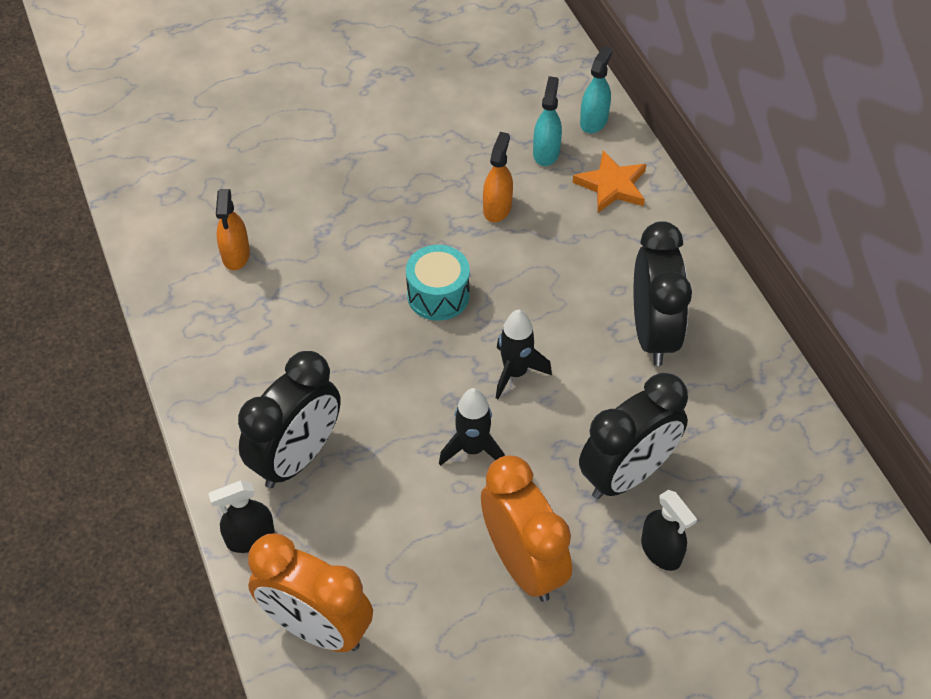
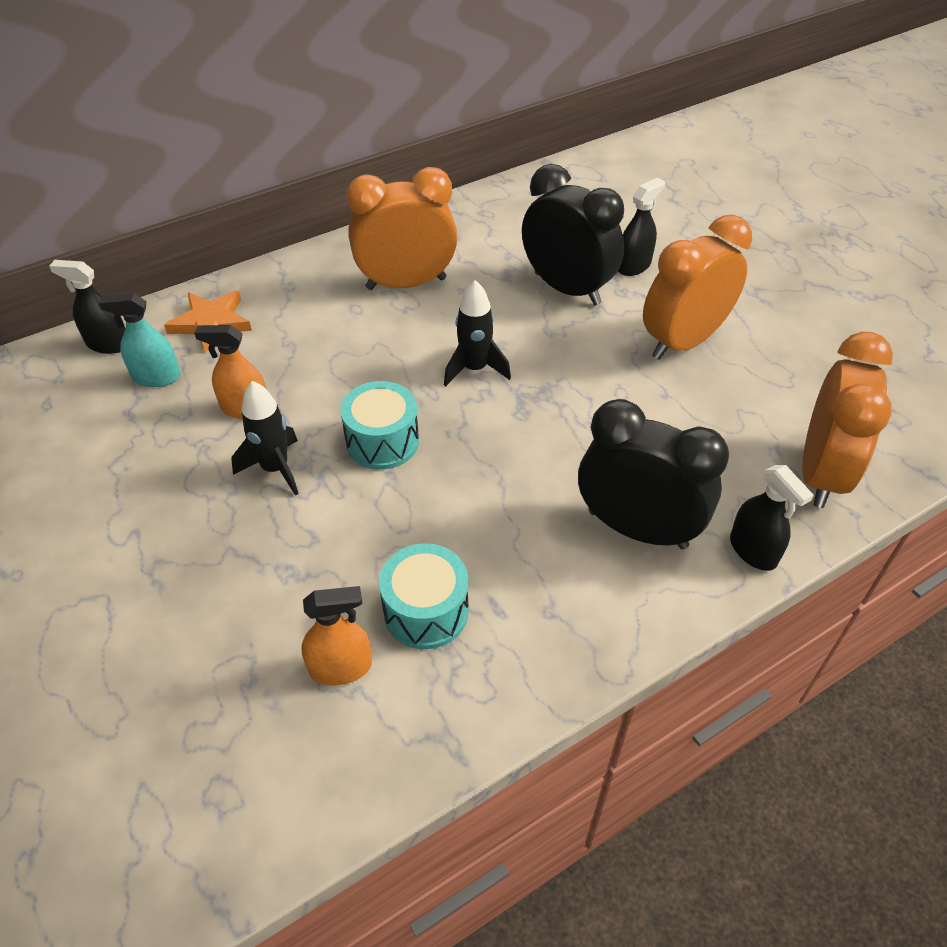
camera: 100 degrees left, 5 degrees down
black rocket [439,388,505,466] -> black rocket moved to [231,381,299,496]
turquoise spray bottle [580,45,613,133] -> black spray bottle [49,260,126,354]
black clock [634,221,692,366] -> orange clock [347,167,457,290]
none -> turquoise drum [379,543,469,649]

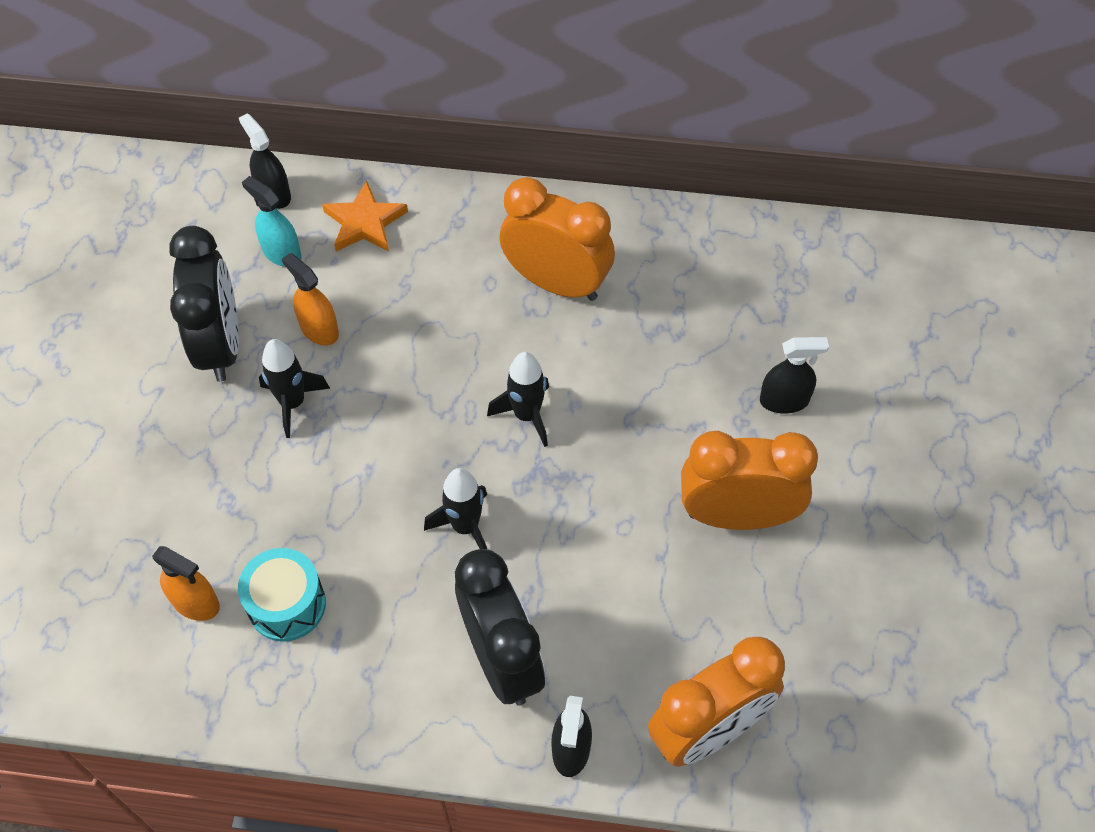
camera: 40 degrees right, 10 degrees up
turquoise drum [340,381,419,470] -> none
black clock [522,164,624,305] -> black clock moved to [169,226,239,382]
none -> black rocket [424,468,487,549]

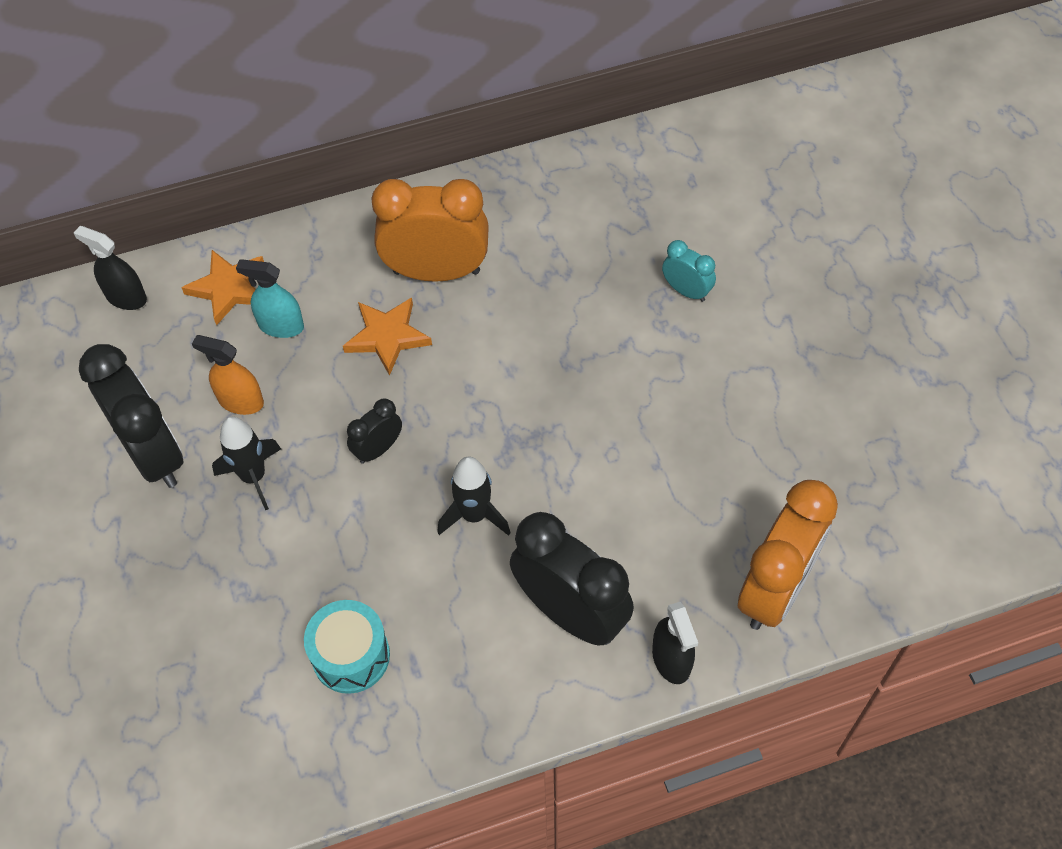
camera: 25 degrees left, 0 degrees up
orange spray bottle [152,546,220,621] -> none
turquoise spray bottle [242,176,301,267] -> turquoise spray bottle moved to [236,259,304,338]
black rocket [487,352,549,447] -> none
orange clock [681,431,818,530] -> none
black spray bottle [760,337,829,414] -> turquoise clock [662,240,716,302]
none -> orange star [343,297,432,376]
none -> black clock [347,399,402,464]

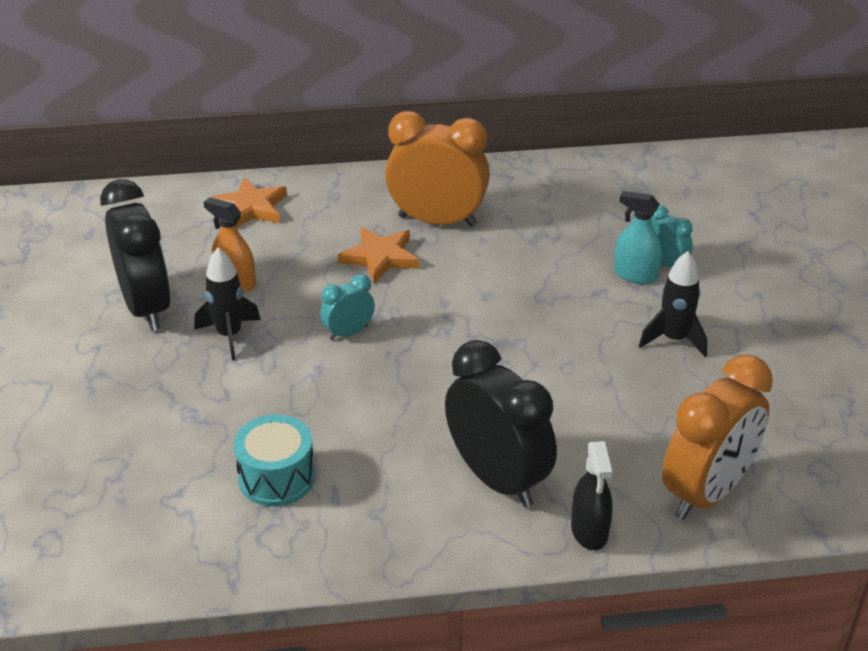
camera: 10 degrees right, 20 degrees down
black spray bottle [74,226,147,310] -> none
turquoise spray bottle [236,259,304,338] -> turquoise spray bottle moved to [614,191,662,284]
black clock [347,399,402,464] -> turquoise clock [320,274,375,340]
black rocket [437,457,511,536] -> black rocket moved to [639,251,707,357]

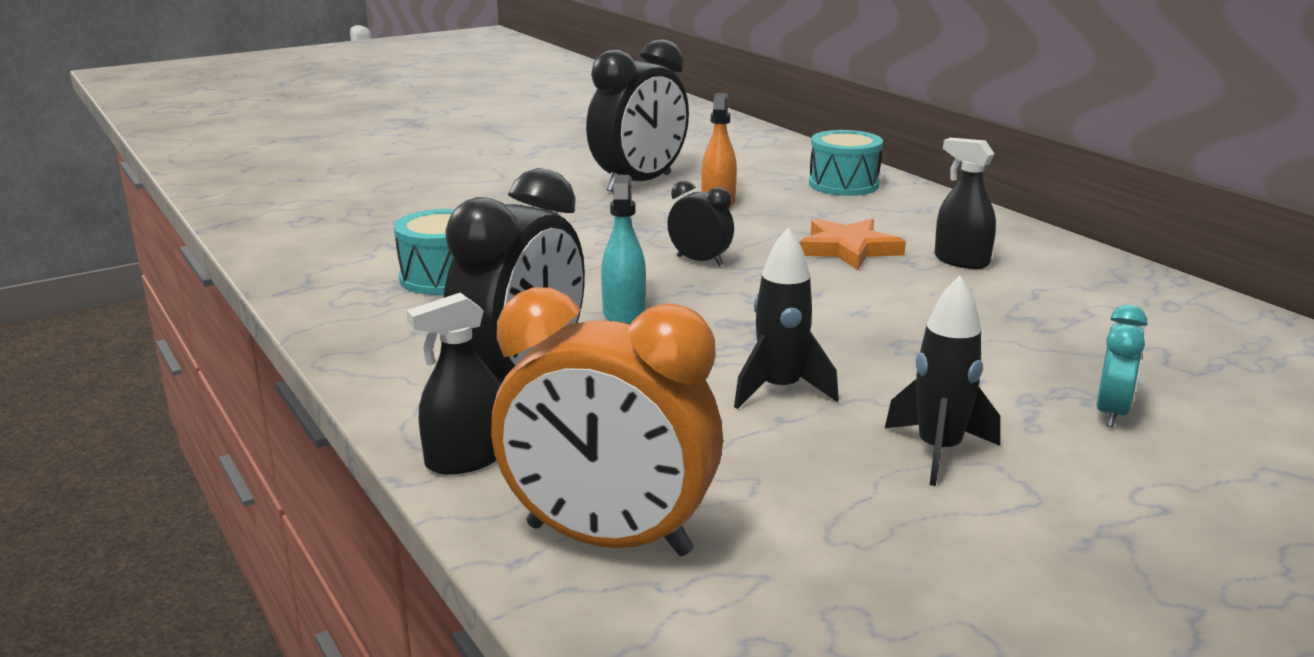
camera: 65 degrees right, 15 degrees down
black rocket [194,247,261,360] -> black rocket moved to [734,227,839,409]
orange star [211,177,287,227] -> turquoise drum [809,130,883,196]
turquoise clock [320,274,375,340] -> black clock [667,180,734,266]
orange clock [385,111,490,227] -> black spray bottle [935,138,996,269]
turquoise spray bottle [614,191,662,284] -> turquoise spray bottle moved to [601,175,646,324]

